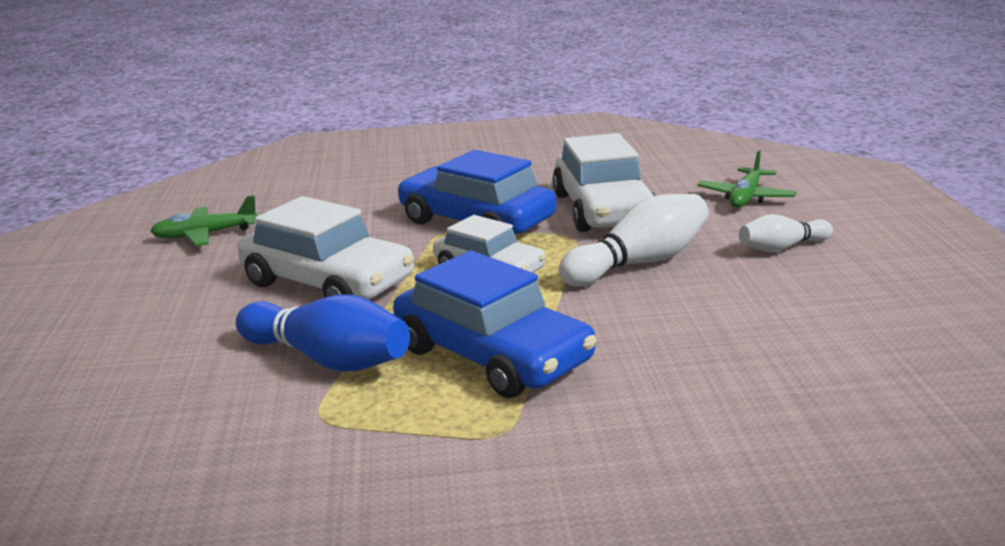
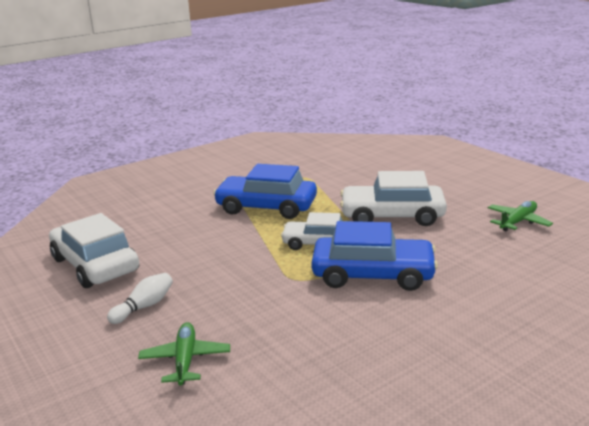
camera: 150 degrees right, 0 degrees up
blue bowling pin [236,294,410,372] -> none
white car [552,133,655,232] -> white car moved to [49,213,139,288]
white bowling pin [559,194,709,287] -> none

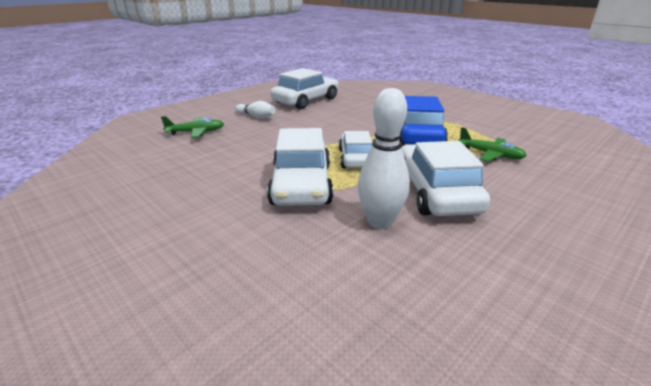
camera: 80 degrees right, 5 degrees up
blue car [311,221,438,291] -> white car [267,128,333,206]
green plane [488,201,553,231] -> green plane moved to [458,127,527,161]
none -> white bowling pin [358,88,410,229]

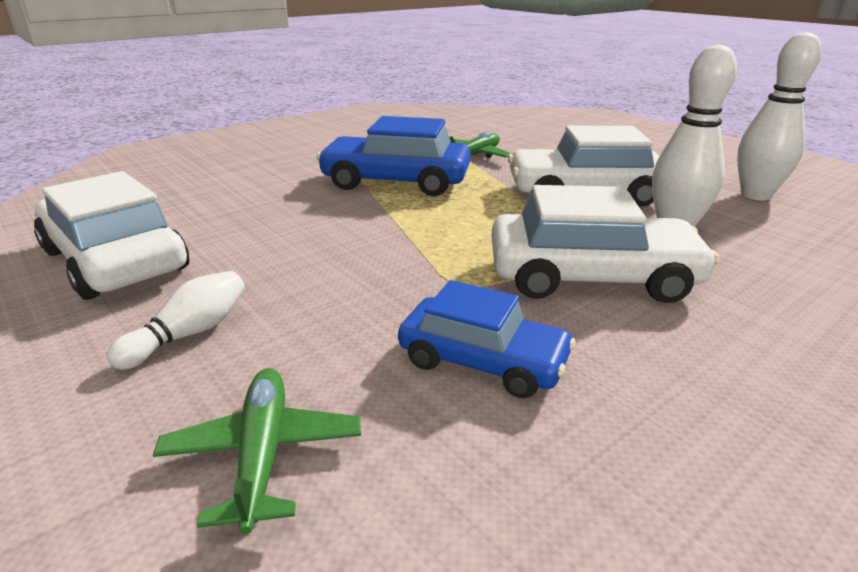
camera: 85 degrees left, 0 degrees up
white car [339,131,372,168] -> none
none -> blue car [398,280,575,398]
none -> white bowling pin [737,32,822,200]

